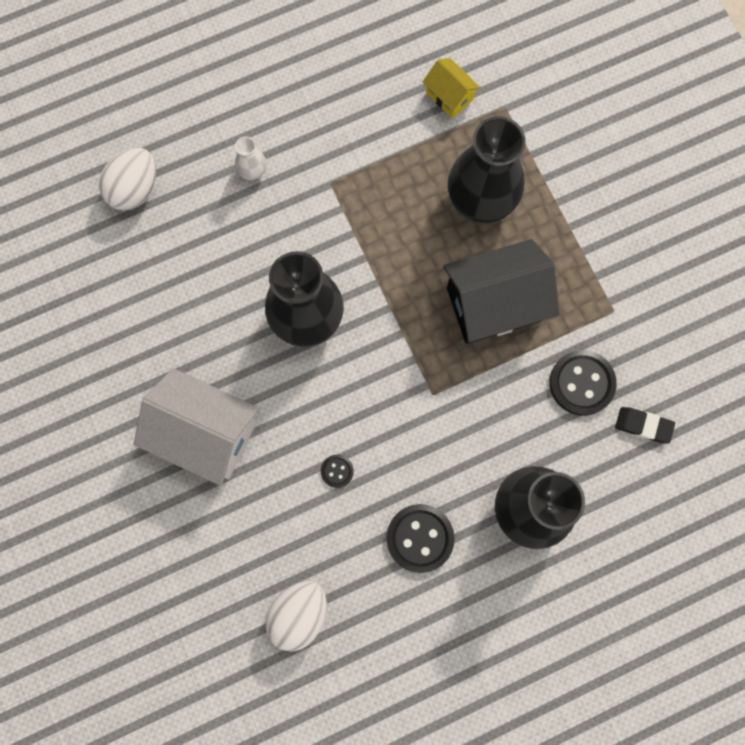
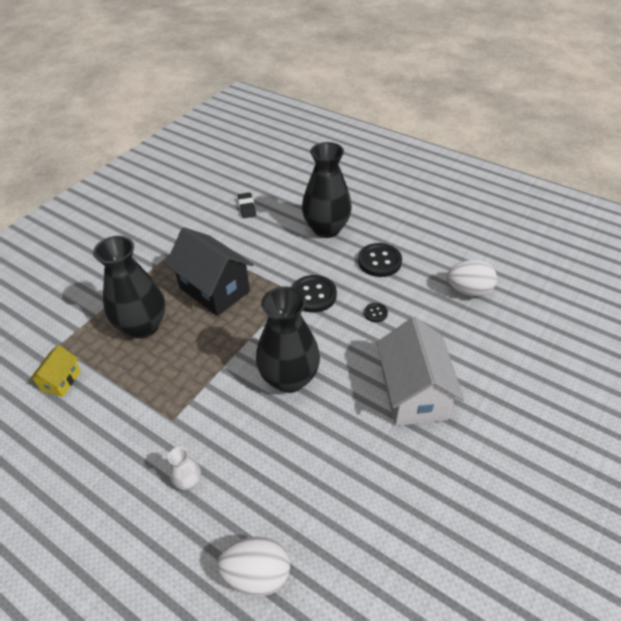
camera: 120 degrees left, 30 degrees down
black button [550,350,617,416] -> black button moved to [292,275,337,313]

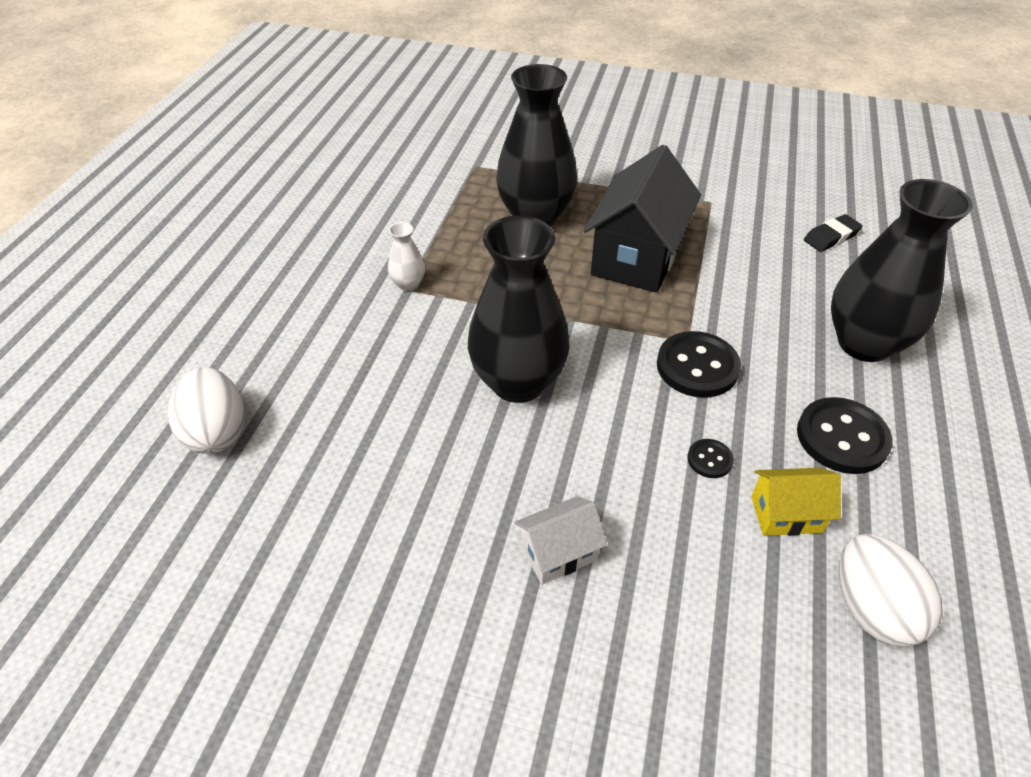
camera: 70 degrees right, 0 degrees up
yellow house [29,345,81,397] -> yellow house moved to [751,468,841,536]
white vase [168,447,201,490] -> white vase moved to [388,222,425,291]
white house [377,317,465,426] -> white house [515,496,607,585], size x0.50

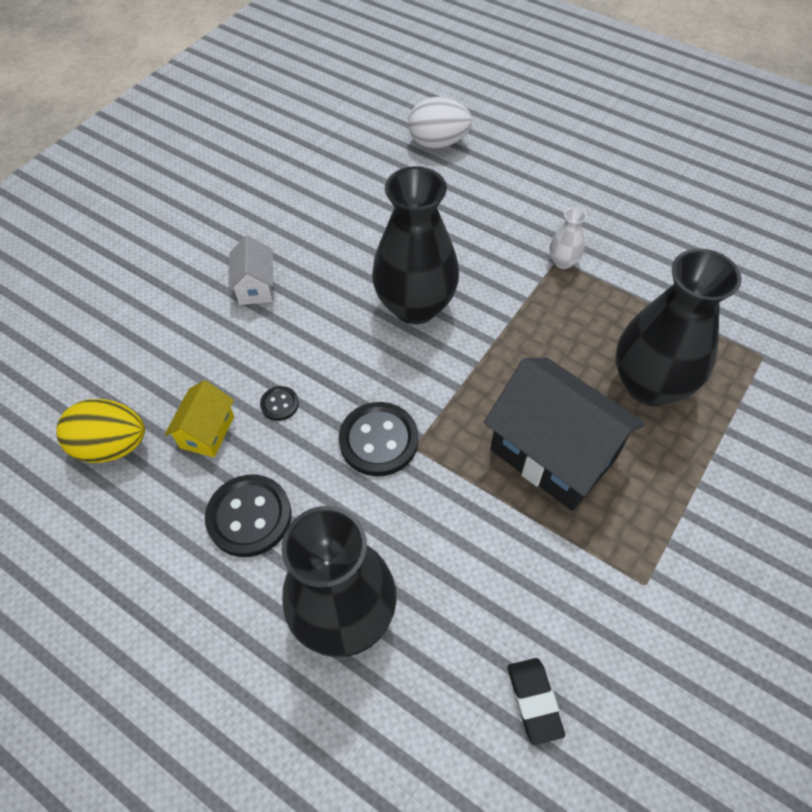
camera: 110 degrees right, 10 degrees up
white egg [839,534,943,647] -> yellow egg [56,399,145,463]

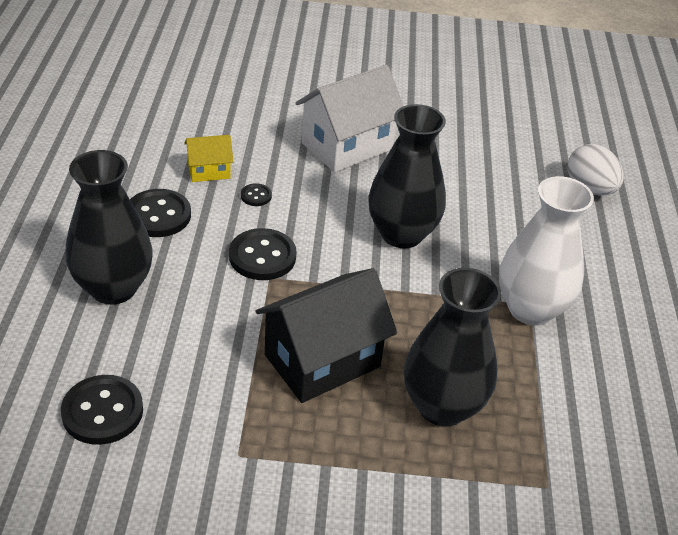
camera: 55 degrees right, 15 degrees down
yellow egg [56,399,145,463] -> none
white house [228,235,273,305] -> white house [295,65,403,173], size x2.01
black house [484,358,645,511] -> black house turned 45 degrees clockwise [256,268,397,403]
black eraser [508,658,565,745] -> black button [61,375,143,445]
white vase [549,207,587,269] -> white vase [499,176,594,326], size x2.35

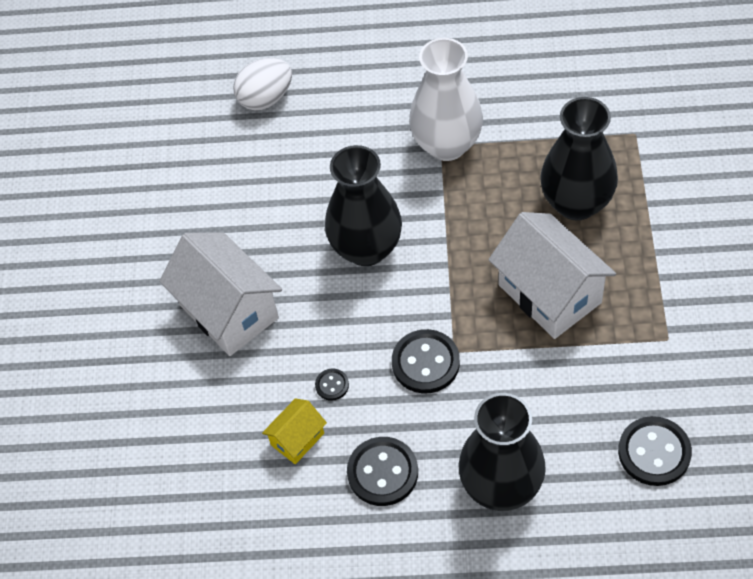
camera: 85 degrees left, 15 degrees up
yellow house [184,135,234,182] -> yellow house turned 60 degrees clockwise [262,398,327,464]
black house [256,268,397,403] -> white house [489,212,616,339]

